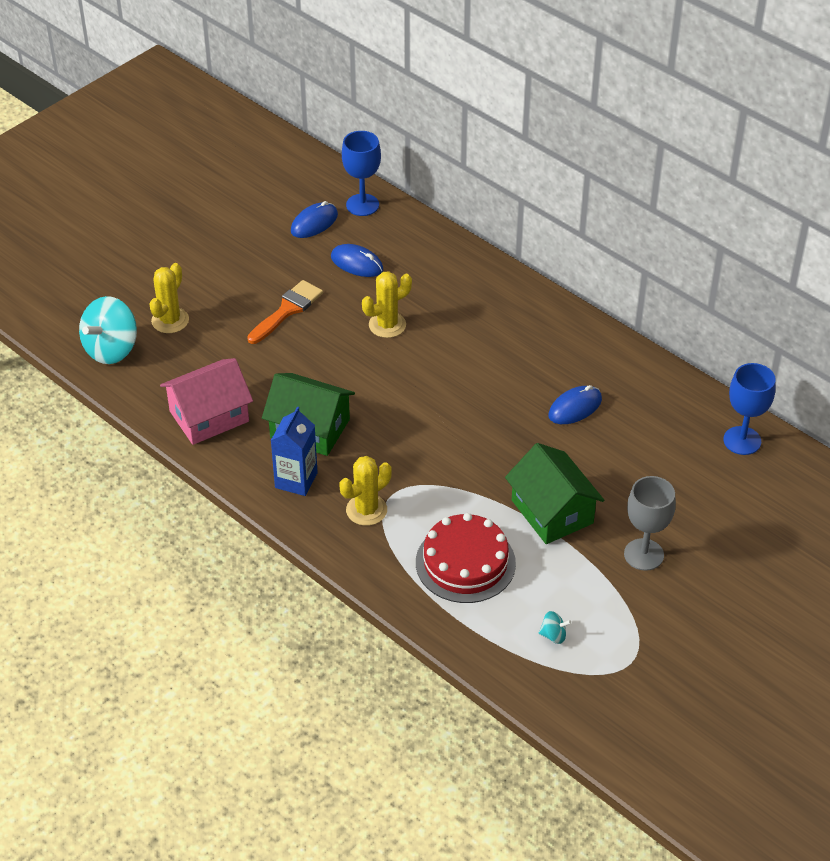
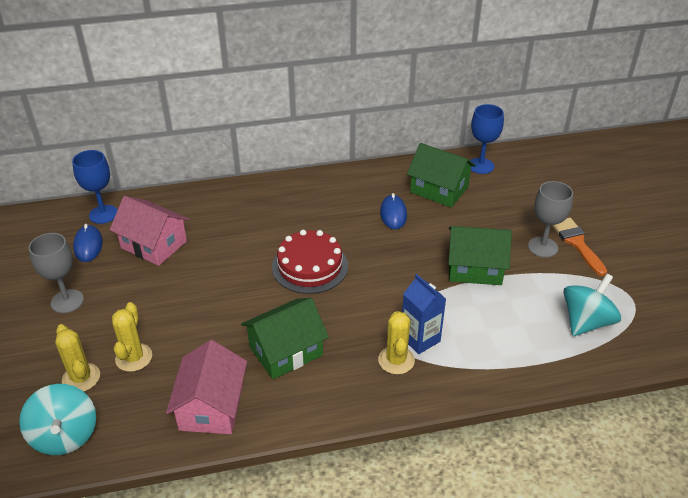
camera: 55 degrees left, 5 degrees down
orange brush [247,280,323,344] -> orange brush moved to [552,218,607,276]
blue carton [271,407,318,496] -> blue carton moved to [402,274,446,354]
blue mouse [331,244,383,277] -> pink house [110,196,189,266]
yellow cactus [362,271,412,338] -> yellow cactus moved to [112,302,152,372]
red cake [416,513,516,603] -> red cake moved to [272,230,348,294]
turquoise spinning top [539,611,571,644] -> turquoise spinning top [563,274,621,336], size x2.28
none -> grey goblet [29,233,84,313]
none -> green house [407,143,476,207]

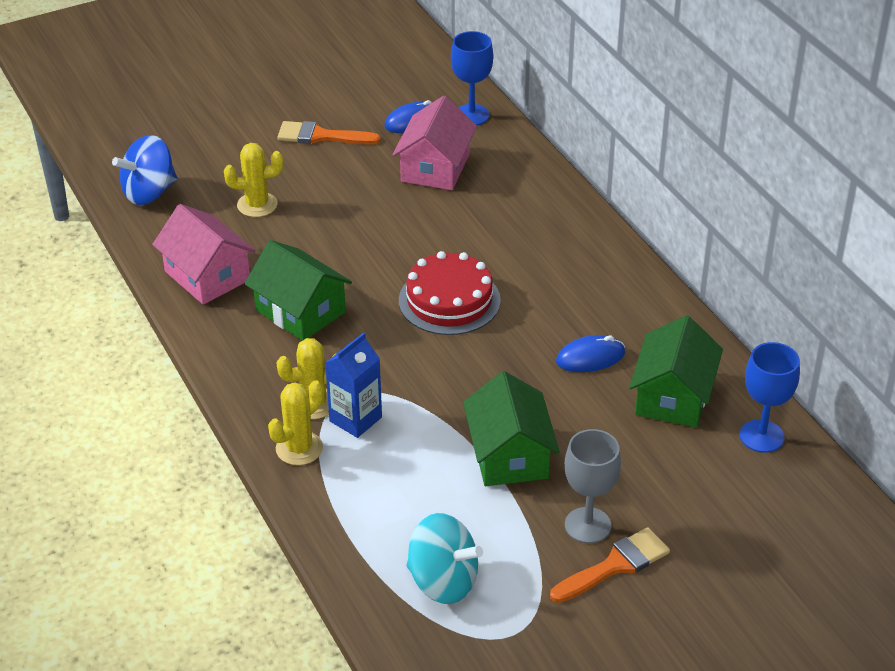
camera: 75 degrees right, 0 degrees up
turquoise spinning top [19,384,96,455] -> blue spinning top [112,135,177,205]
grey goblet [29,233,84,313] -> orange brush [277,121,381,145]
yellow cactus [55,324,100,392] -> yellow cactus moved to [268,380,323,465]
pink house [166,340,247,434] -> pink house turned 60 degrees clockwise [152,204,256,305]

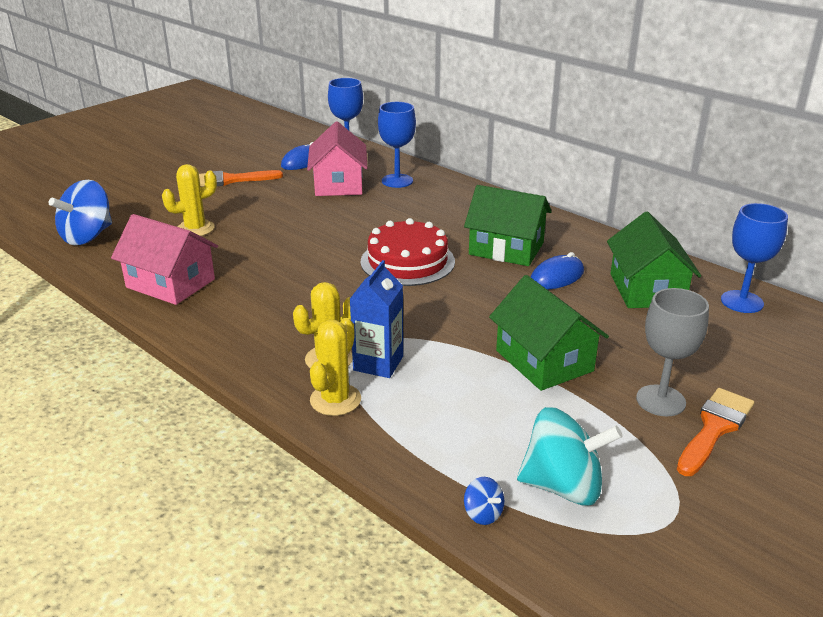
camera: 20 degrees left, 10 degrees down
green house [245,240,352,341] -> green house moved to [464,185,552,266]
none -> blue goblet [378,102,416,188]
none -> blue spinning top [464,477,504,525]

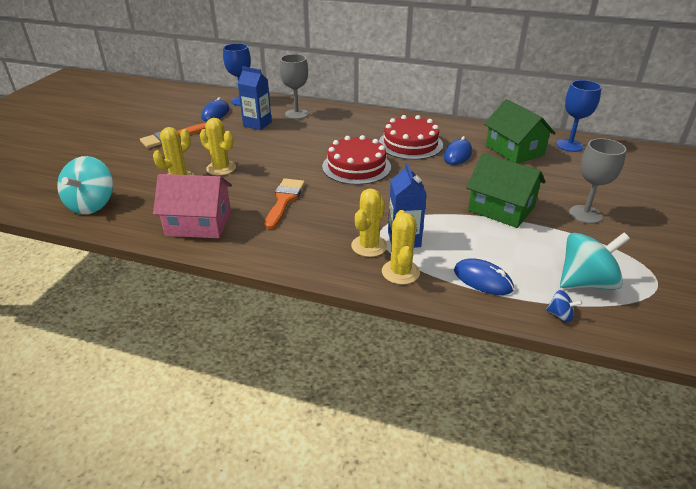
camera: 25 degrees left, 5 degrees up
blue spinning top [49,180,112,245] -> turquoise spinning top [57,156,113,214]
pink house [307,121,368,196] -> blue carton [238,66,272,130]
blue goblet [378,102,416,188] -> grey goblet [280,54,308,119]
green house [464,185,552,266] -> red cake [379,115,443,160]
orange brush [677,388,754,476] -> orange brush moved to [265,178,305,229]
none -> yellow cactus [200,118,236,176]
none -> blue mouse [454,258,514,295]

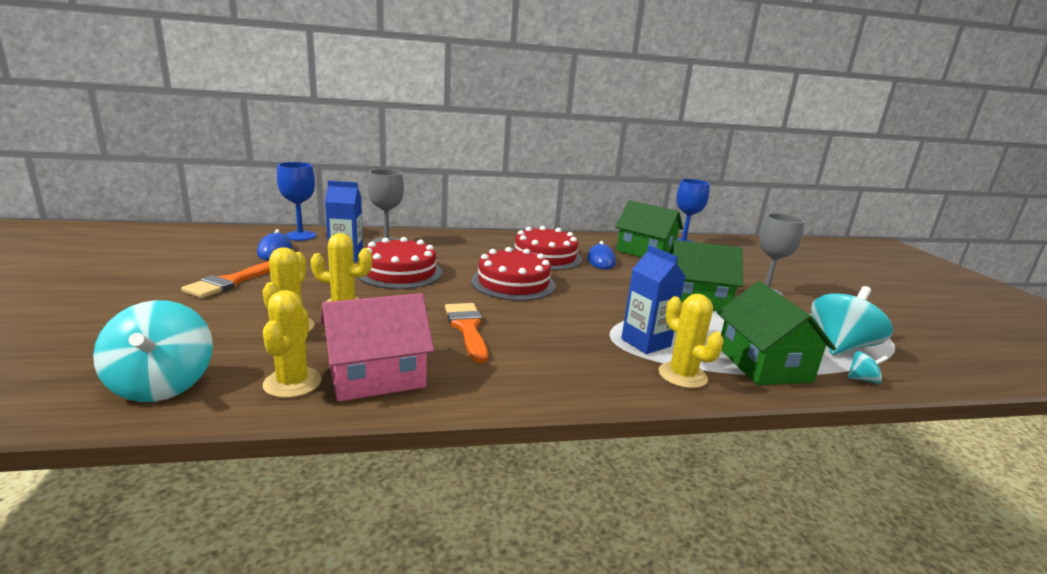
camera: 30 degrees left, 15 degrees down
yellow cactus [351,189,387,257] -> yellow cactus moved to [263,290,322,398]
blue mouse [454,258,514,295] -> green house [717,281,836,385]
blue spinning top [546,290,582,322] -> turquoise spinning top [847,351,888,384]
none -> red cake [358,237,443,289]

